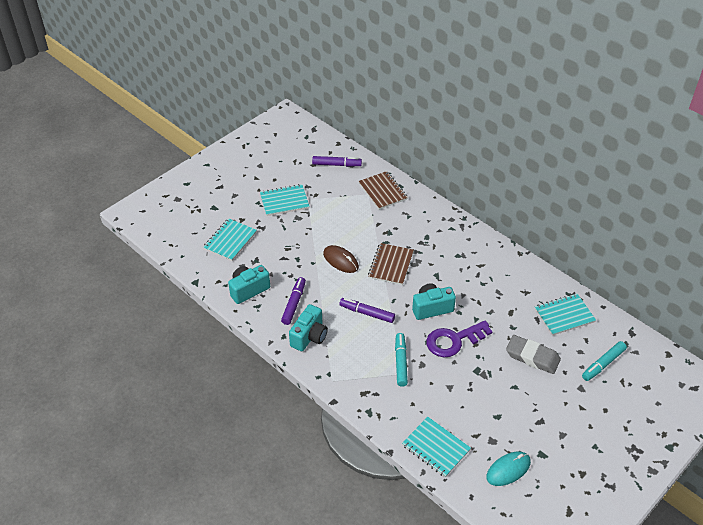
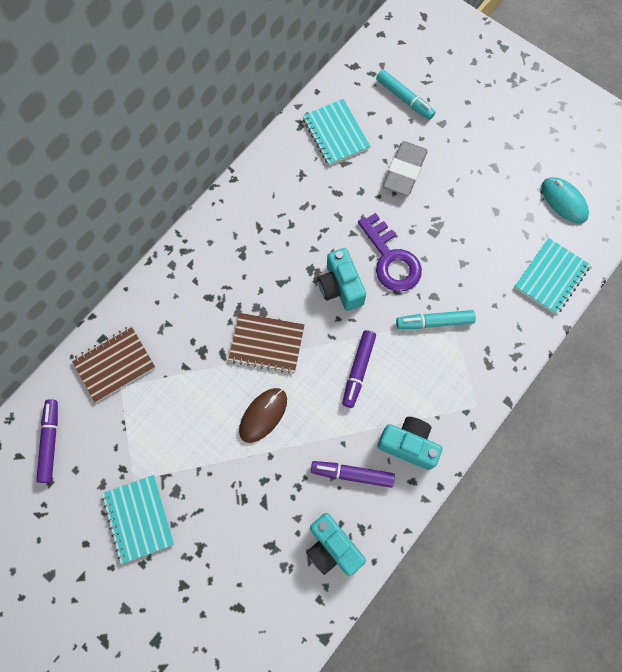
camera: 95 degrees left, 25 degrees up
turquoise notebook [203,218,257,261] -> none

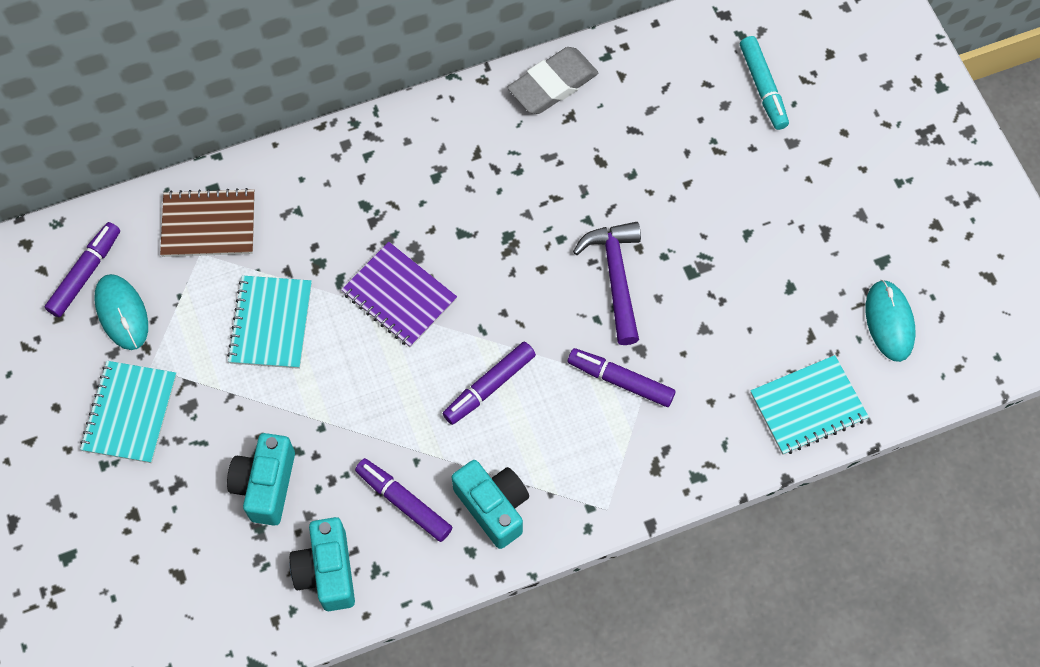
camera: 30 degrees right, 5 degrees down
brown notebook [229,313,305,374] -> purple notebook [341,242,457,348]
brown mouse [239,388,287,443] -> none
turquoise notebook [303,99,371,166] -> turquoise notebook moved to [227,275,312,369]
turquoise camera [317,248,366,311] -> turquoise camera moved to [227,433,295,526]
purple key [358,213,422,292] -> purple hammer [573,222,641,345]
grey eraser [383,141,428,196] -> grey eraser moved to [507,47,598,114]
turquoise marker [396,310,476,329] -> purple marker [568,348,676,407]
none -> turquoise mouse [94,274,148,350]

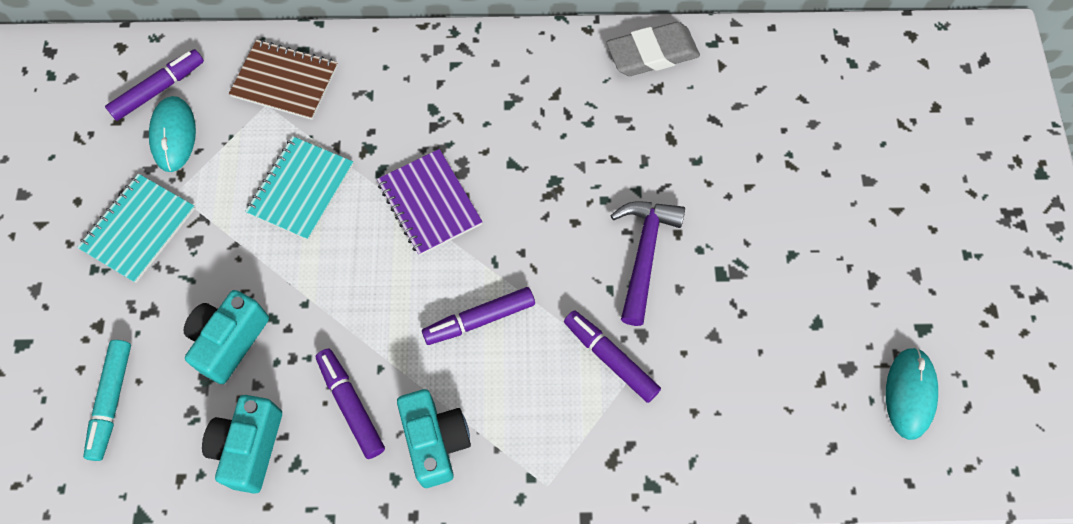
camera: 20 degrees right, 0 degrees up
turquoise marker [740,36,789,130] -> turquoise marker moved to [83,340,131,461]
turquoise notebook [750,355,869,455] -> none

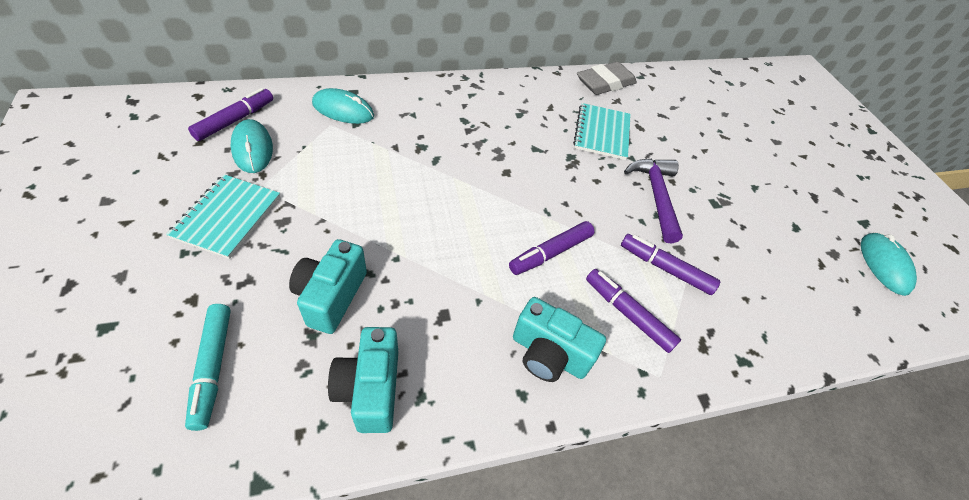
camera: 20 degrees left, 15 degrees down
brown notebook [229,40,338,120] -> turquoise mouse [312,88,374,124]
turquoise notebook [245,136,353,240] -> turquoise notebook moved to [573,103,631,160]
purple marker [316,349,385,459] -> purple marker moved to [586,269,681,353]
purple notebook [377,149,483,256] -> none
turquoise camera [397,389,471,488] -> turquoise camera turned 150 degrees clockwise [513,297,606,382]

